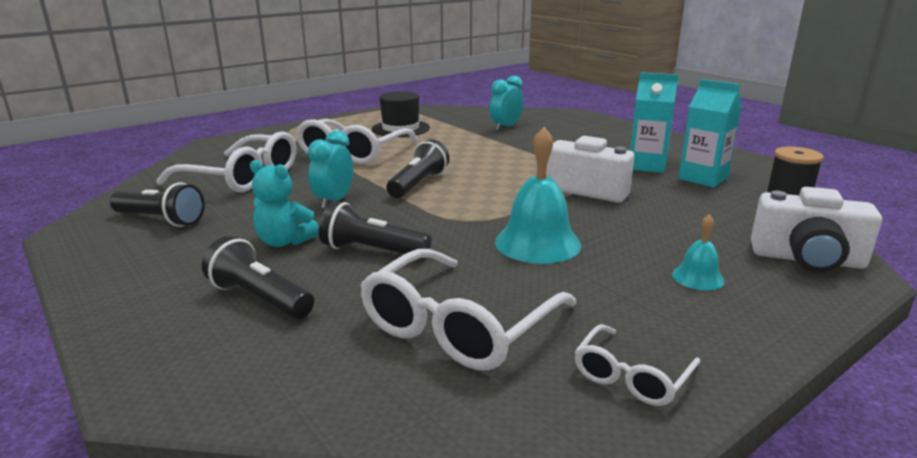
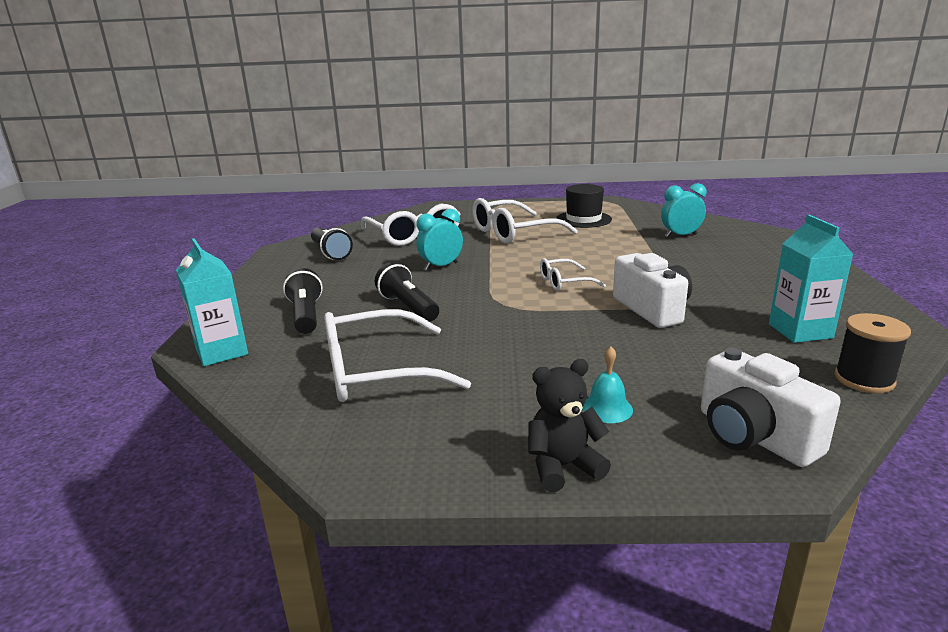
camera: 40 degrees right, 0 degrees up
turquoise teddy bear [250,160,319,247] -> none
black flashlight [386,139,450,198] -> none
turquoise bell [495,127,581,264] -> none
white glasses [574,324,701,406] -> white glasses moved to [540,258,606,291]
turquoise carton [630,72,678,173] -> turquoise carton moved to [176,238,248,366]
none -> black teddy bear [528,359,611,492]

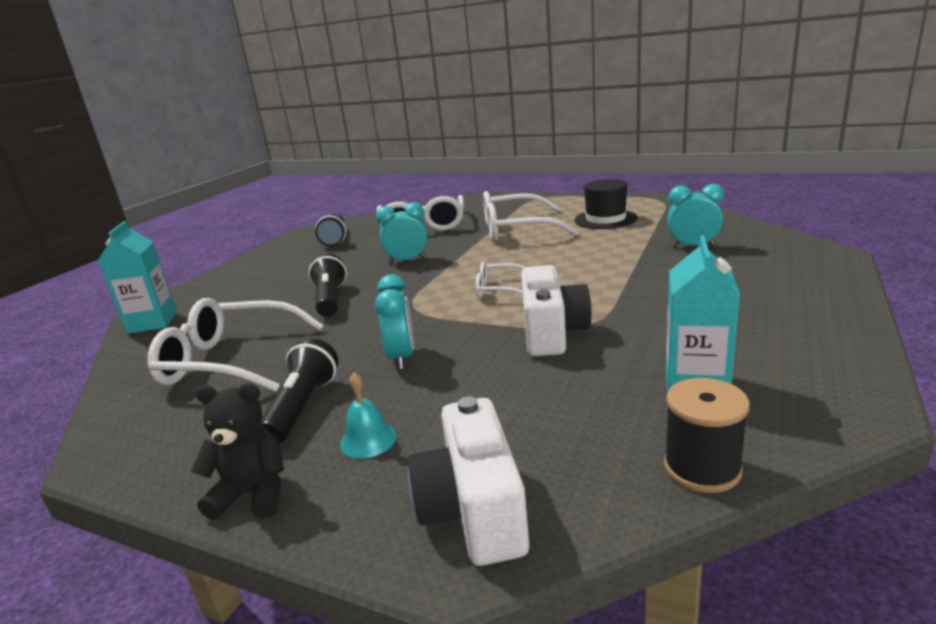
camera: 25 degrees right, 0 degrees up
black flashlight [283,268,323,334] -> black flashlight moved to [260,338,339,444]
none -> turquoise clock [375,274,414,370]

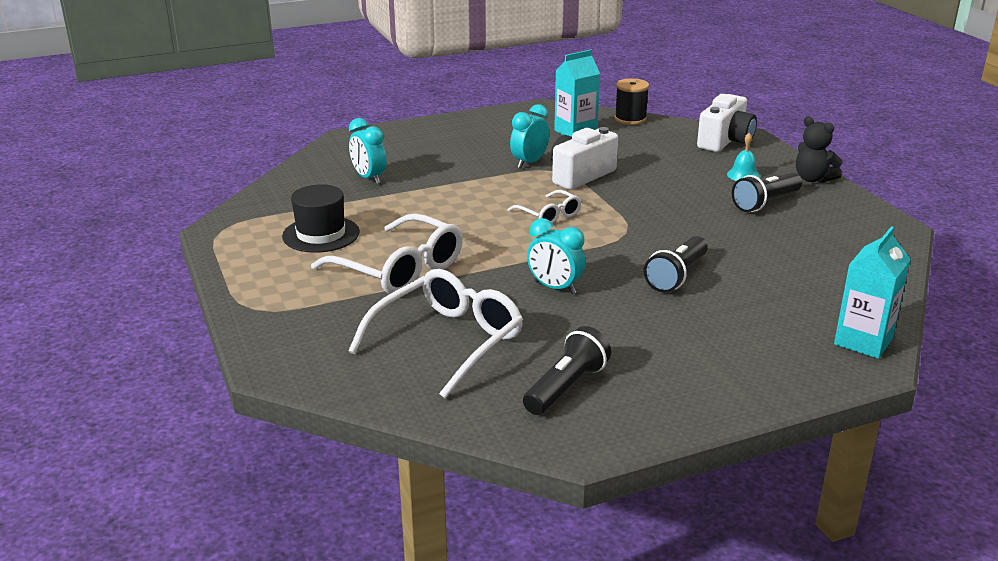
camera: 140 degrees left, 5 degrees up
white glasses [148,298,324,392] -> none
turquoise clock [375,274,414,370] -> turquoise clock moved to [510,104,550,168]

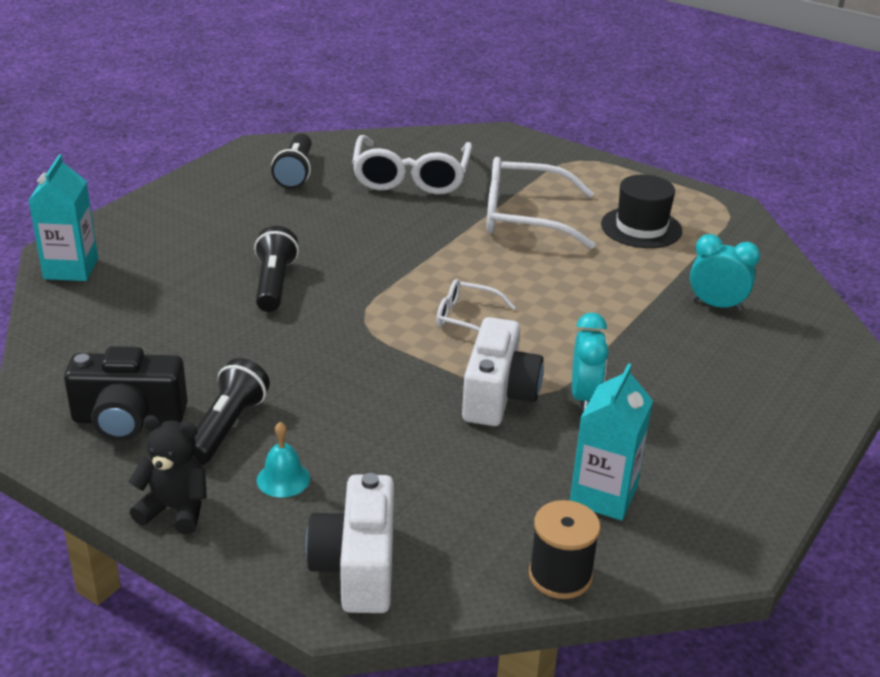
camera: 145 degrees right, 5 degrees up
turquoise clock [527,218,586,294] -> none
none -> black camera [64,346,187,441]

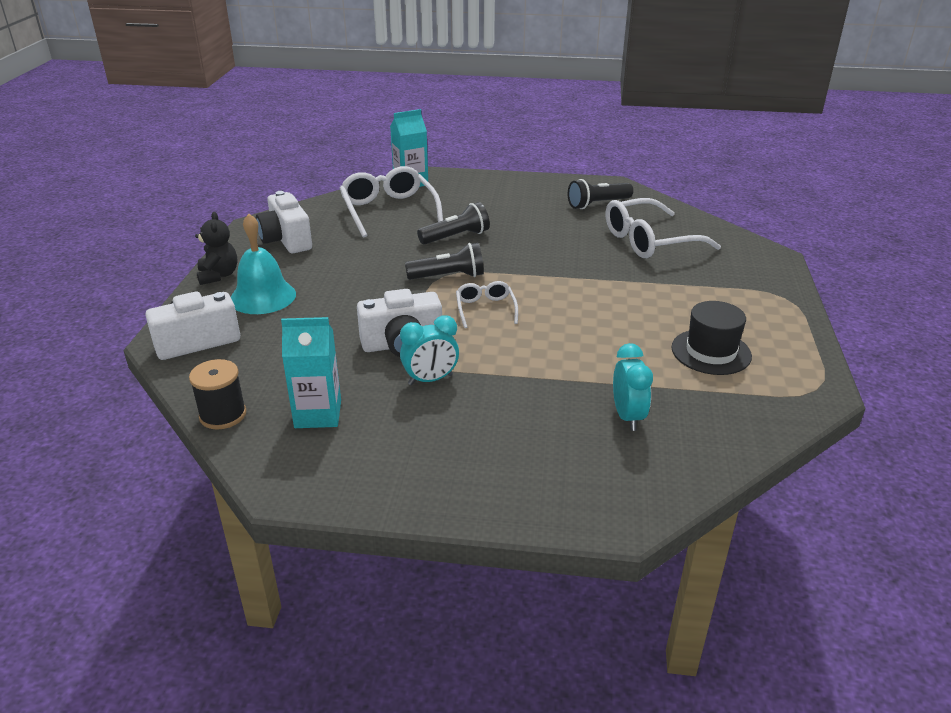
camera: 65 degrees right, 0 degrees up
black camera [64,346,187,441] -> white camera [256,191,312,253]
black flashlight [193,358,270,465] -> black flashlight moved to [405,243,484,280]
turquoise bell [257,422,310,498] -> turquoise bell [231,214,296,314], size x1.93
white glasses [486,157,595,249] -> white glasses moved to [340,166,443,238]

